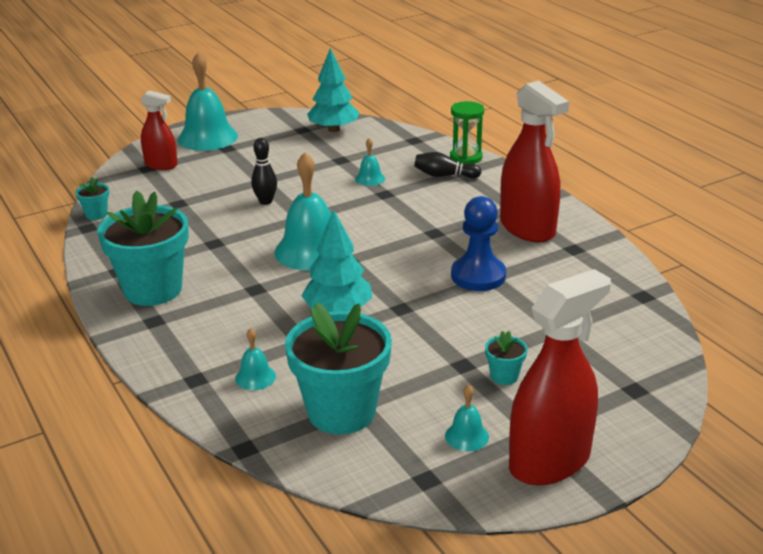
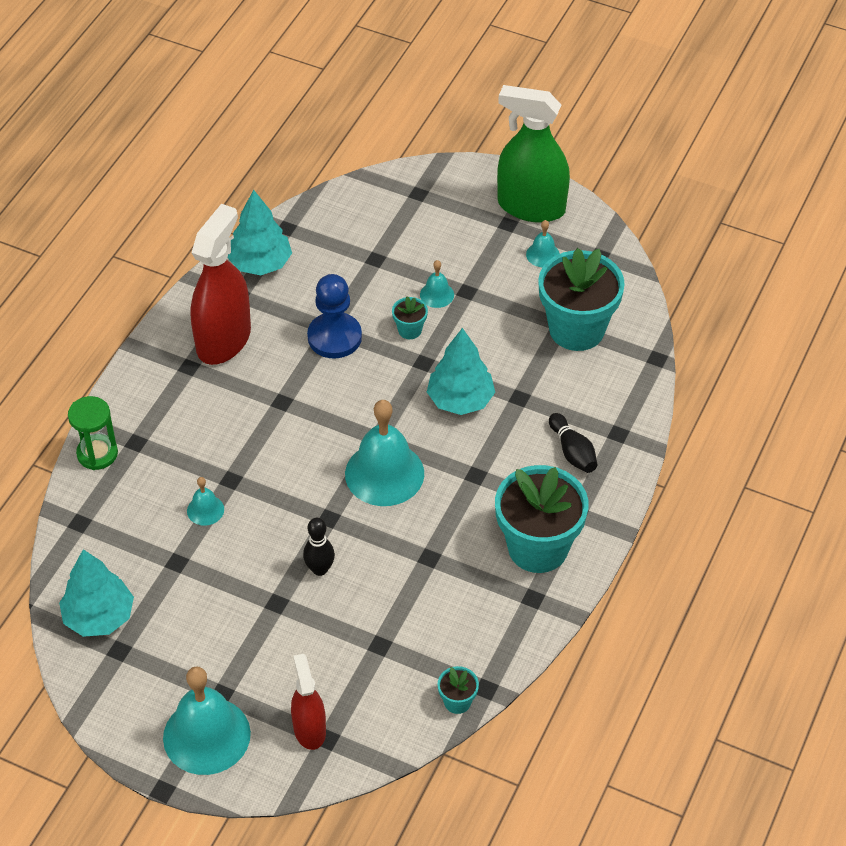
camera: 125 degrees left, 20 degrees up
turquoise bell [235,328,276,390] -> turquoise bell moved to [420,260,454,308]
black bowling pin [414,152,482,178] -> black bowling pin moved to [549,413,597,473]
turquoise flower pot [485,331,527,385] -> turquoise flower pot moved to [392,297,428,339]
red spray bottle [509,269,611,485] -> green spray bottle [497,85,570,223]
none -> turquoise tree [228,190,292,275]

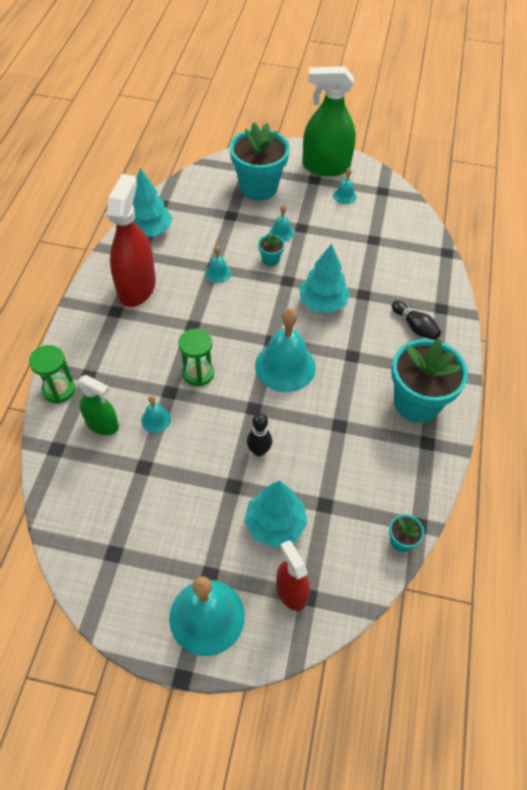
camera: 15 degrees left, 5 degrees up
turquoise tree [59,549,134,637] -> turquoise tree moved to [244,480,307,548]
blue pawn [307,274,362,358] -> turquoise bell [205,246,231,283]
turquoise flower pot [538,248,625,351] -> turquoise flower pot moved to [230,122,290,201]
none -> green spray bottle [77,375,119,435]
none -> green hourglass [178,329,214,387]

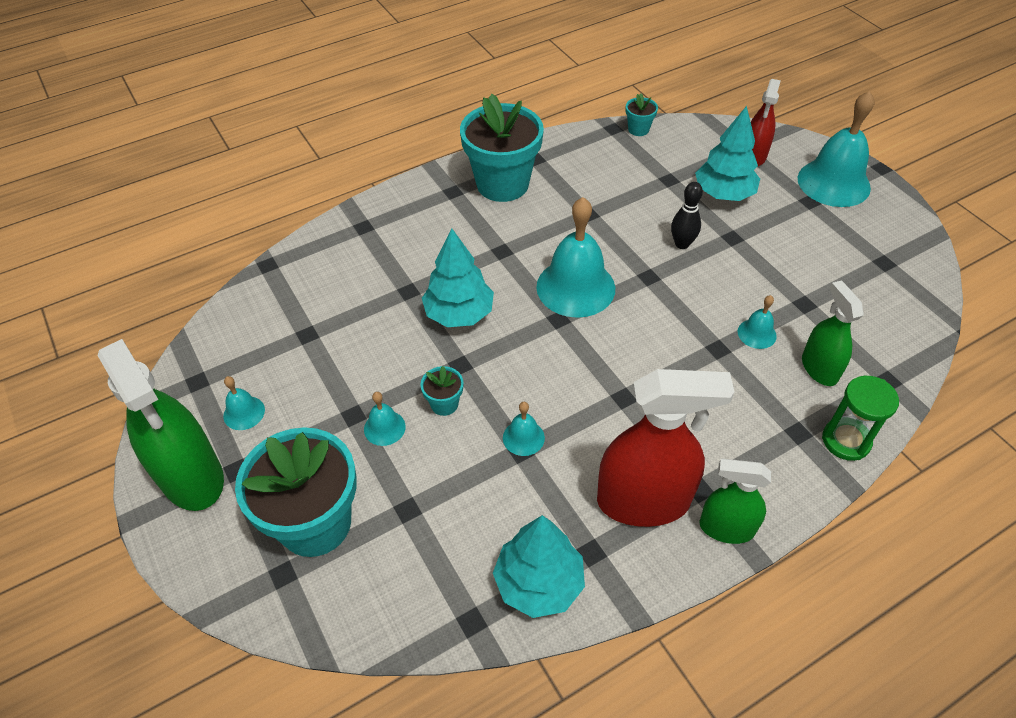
camera: 130 degrees left, 5 degrees down
red spray bottle [107,174,156,307] -> red spray bottle turned 150 degrees counterclockwise [597,369,735,527]
green hourglass [178,329,214,387] -> none
black bowling pin [392,300,441,340] -> none
none -> green spray bottle [699,459,771,544]

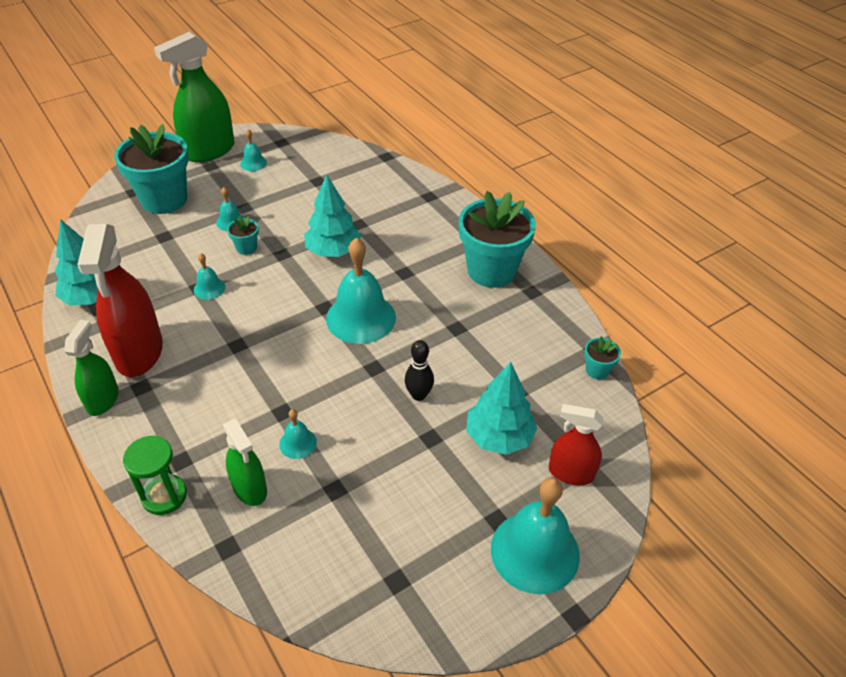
camera: 85 degrees right, 5 degrees down
green spray bottle [802,280,864,386] -> green spray bottle turned 75 degrees clockwise [223,419,267,506]

